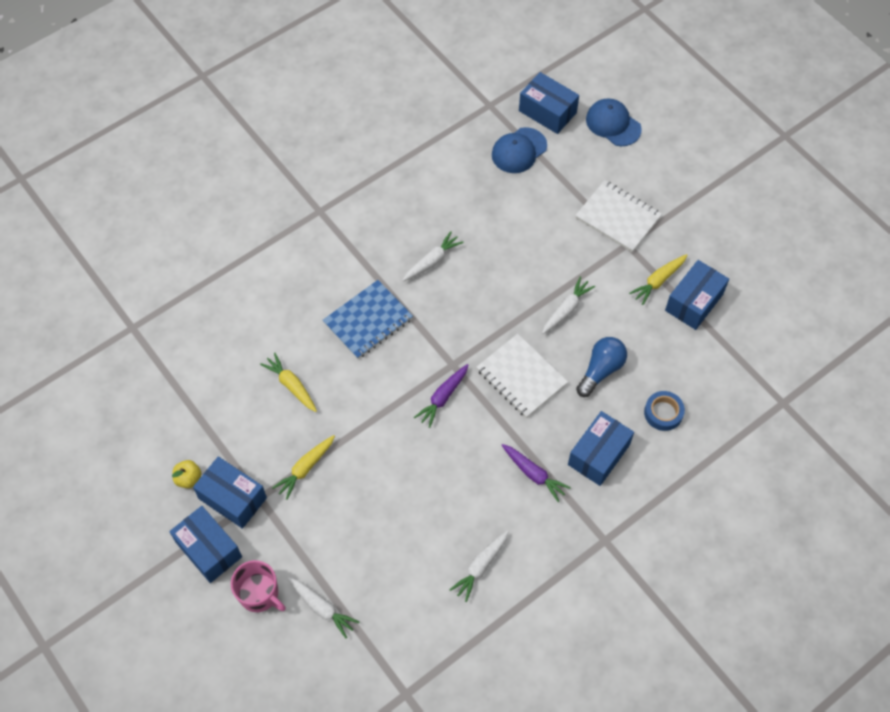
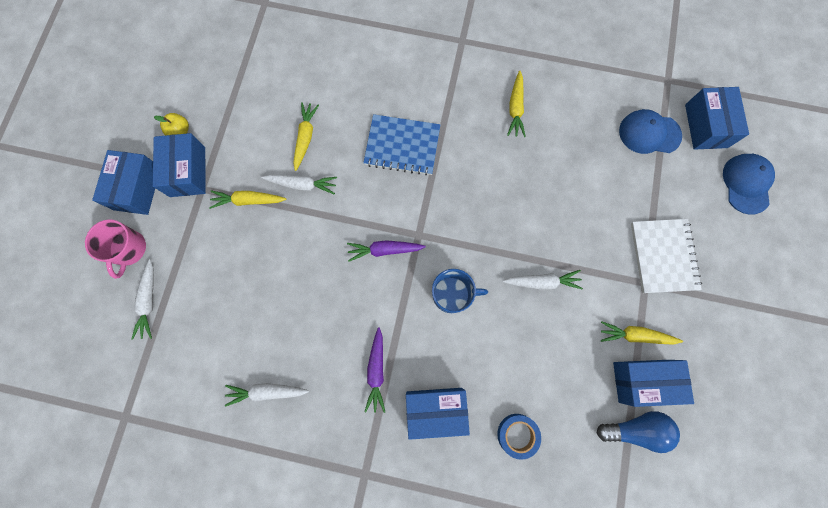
camera: 50 degrees right, 15 degrees up
white carrot [402,231,464,281] -> white carrot moved to [261,175,337,194]
white notebook [476,334,568,418] -> blue mug [432,269,488,313]
blue light bulb [576,337,627,397] -> blue light bulb moved to [596,411,680,453]
none -> yellow carrot [507,71,526,137]

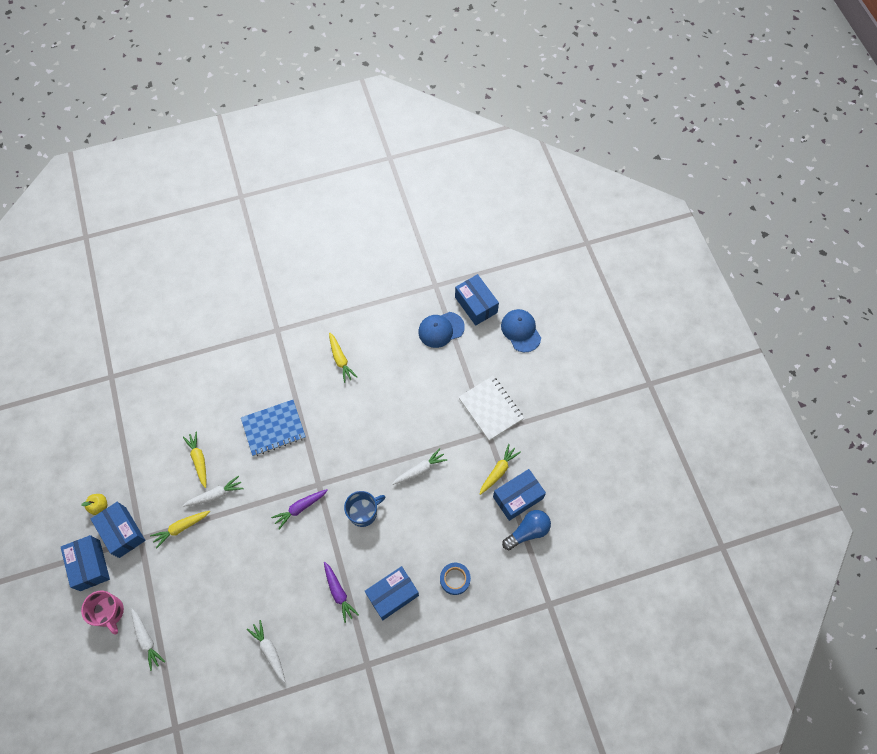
camera: 30 degrees left, 10 degrees down
white carrot [225,383,309,407] -> white carrot turned 90 degrees clockwise [247,620,285,682]
yellow carrot [601,321,683,345] -> yellow carrot turned 150 degrees clockwise [480,444,521,495]

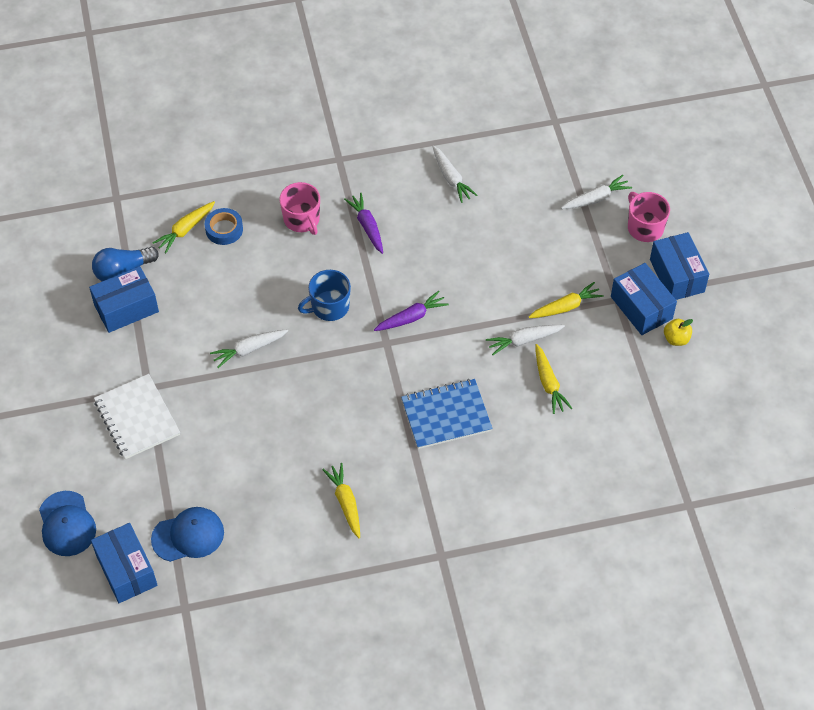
camera: 175 degrees left, 10 degrees down
white carrot [131,609,165,671] -> white carrot turned 90 degrees clockwise [561,175,632,209]
blue box [365,566,419,620] -> pink mug [279,182,320,235]
yellow carrot [480,444,521,495] -> yellow carrot moved to [153,201,215,253]

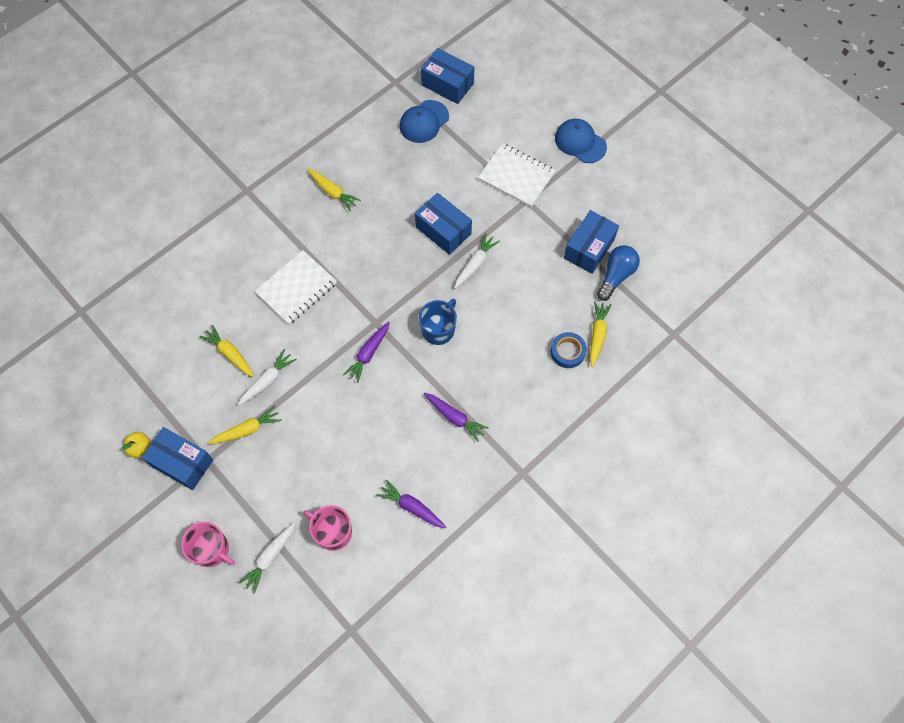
camera: 150 degrees right, 10 degrees up
blue cap [39,491,96,556] -> blue cap moved to [555,119,607,163]
pink mug [279,182,320,235] -> pink mug moved to [303,505,352,551]
blue notebook [401,379,493,449] -> white notebook [255,250,337,325]
white carrot [433,146,478,203] -> purple carrot [376,480,446,528]
yellow carrot [528,282,604,318] -> yellow carrot turned 150 degrees counterclockwise [209,405,282,444]
blue box [650,232,709,300] -> blue box moved to [415,193,472,255]

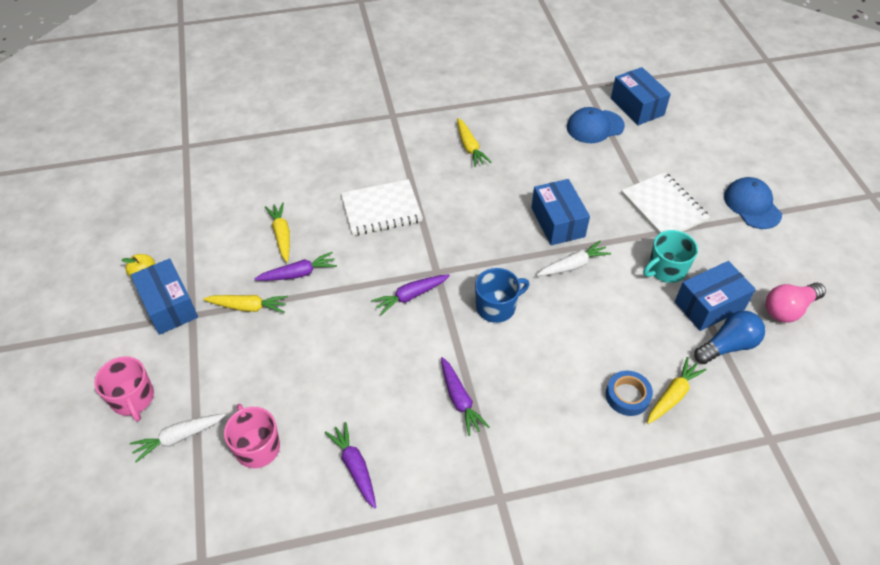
camera: 30 degrees right, 15 degrees down
white carrot [238,349,297,406] -> purple carrot [255,252,337,281]
none -> turquoise mug [643,230,698,283]
none -> pink light bulb [766,282,826,323]

